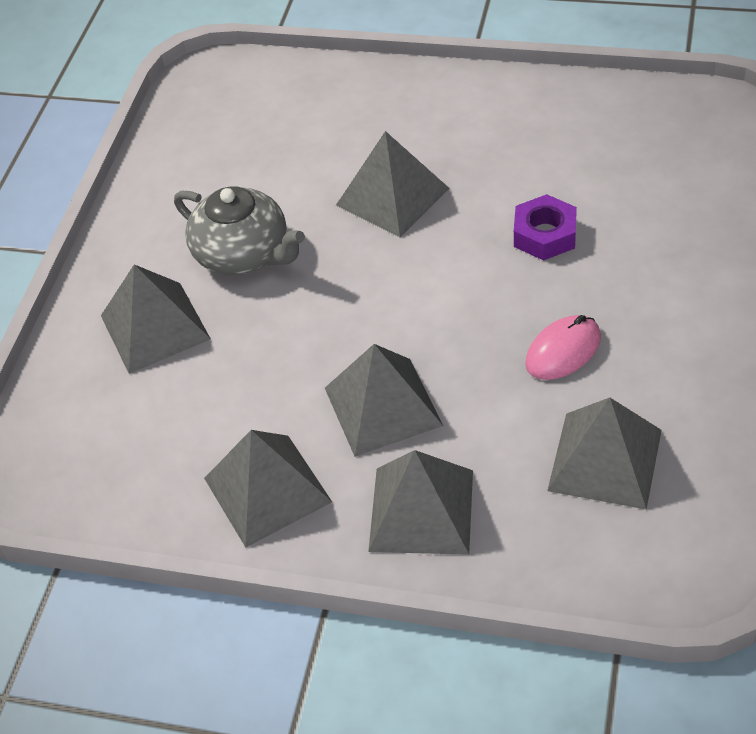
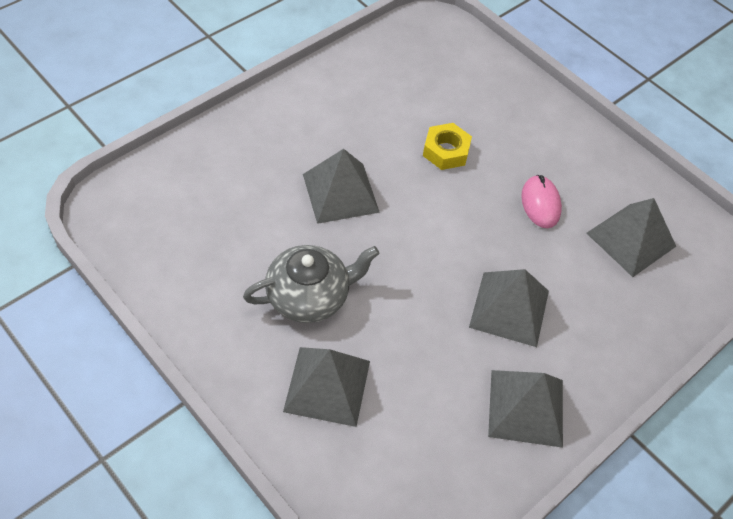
camera: 65 degrees left, 5 degrees up
grey pyramid [368,450,473,555] -> none
purple nut [514,194,577,261] -> yellow nut [423,123,472,170]

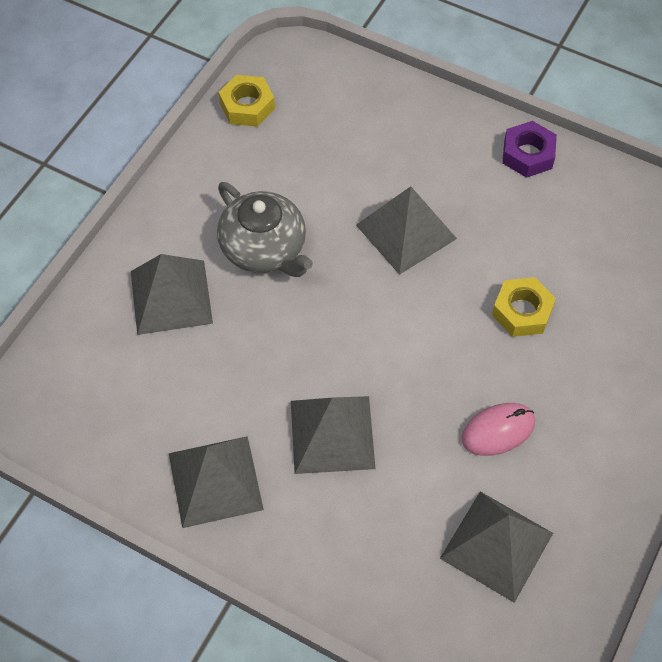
camera: 75 degrees right, 5 degrees up
none -> yellow nut [219,75,275,127]
none -> purple nut [502,121,557,178]

